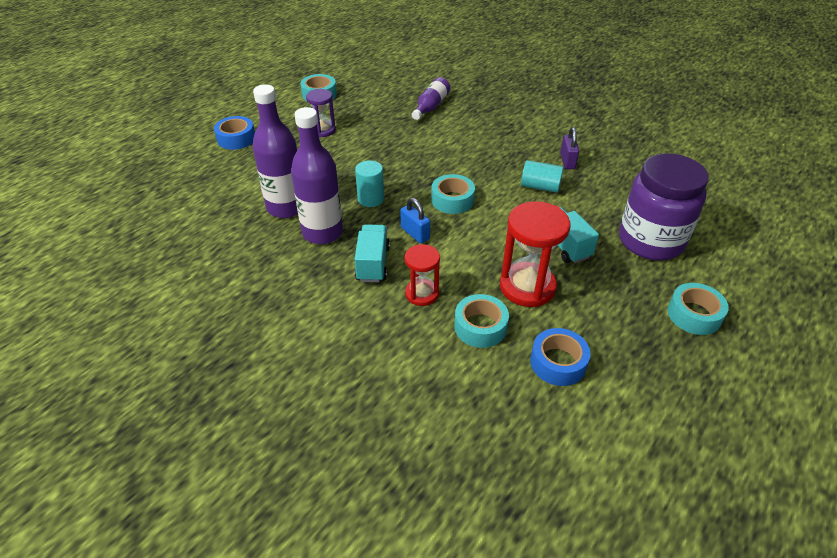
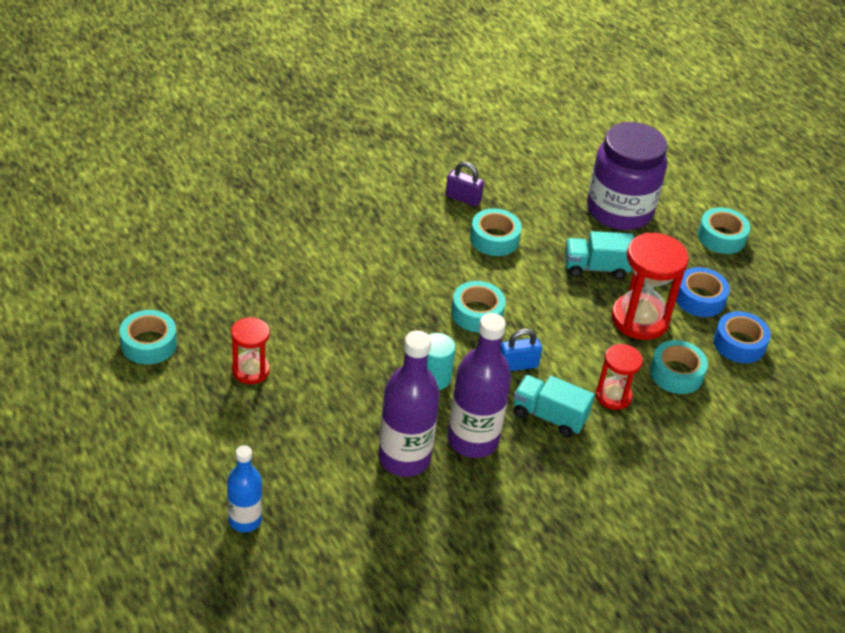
camera: 70 degrees left, 0 degrees up
blue tape [214,116,255,150] -> blue tape moved to [676,267,730,317]
purple hourglass [306,89,336,137] -> red hourglass [231,317,270,384]
purple bottle [412,77,450,120] -> none
turquoise cylinder [521,160,564,193] -> turquoise tape [470,208,522,256]
none -> blue bottle [227,445,262,532]

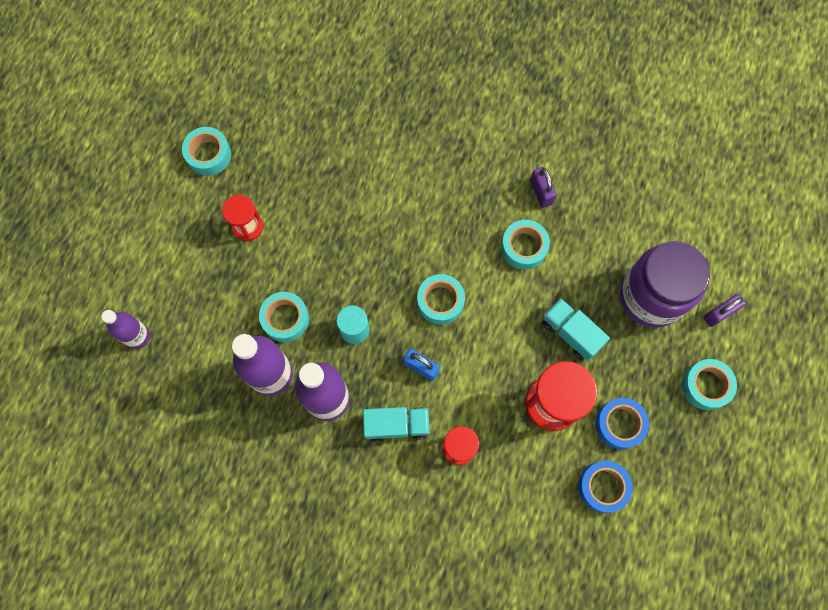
camera: 50 degrees right, 30 degrees up
blue bottle [227,445,262,532] -> purple bottle [101,310,150,349]
turquoise truck [513,375,595,437] -> turquoise truck turned 105 degrees clockwise [363,407,430,442]
turquoise tape [650,340,708,394] -> turquoise tape moved to [259,292,309,342]
none -> purple padlock [703,294,746,327]

